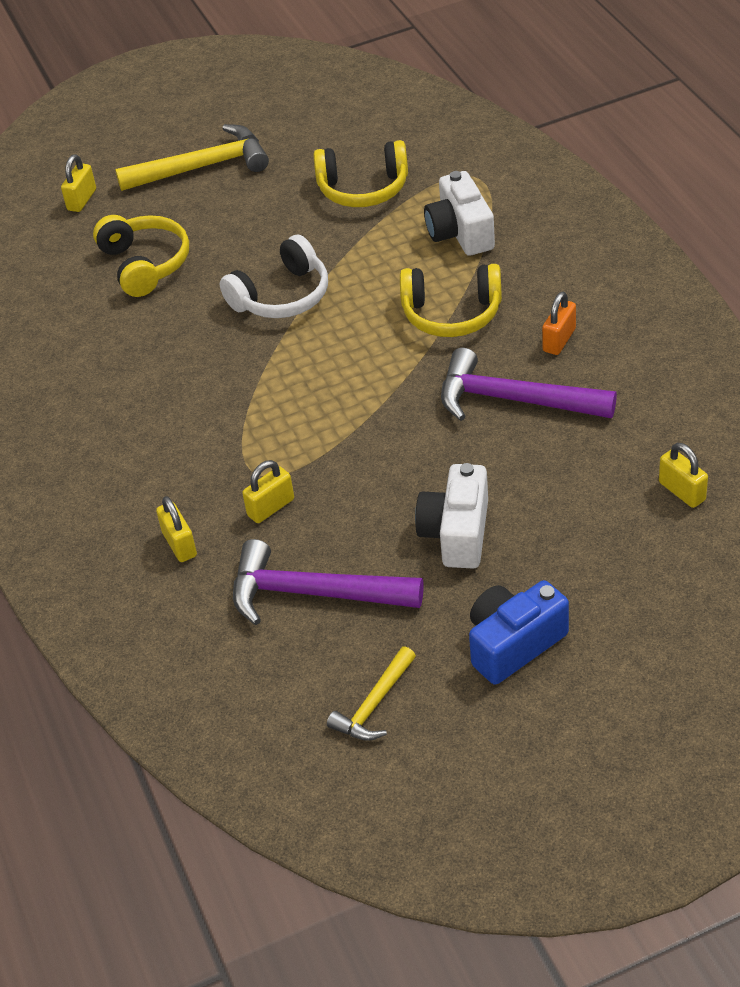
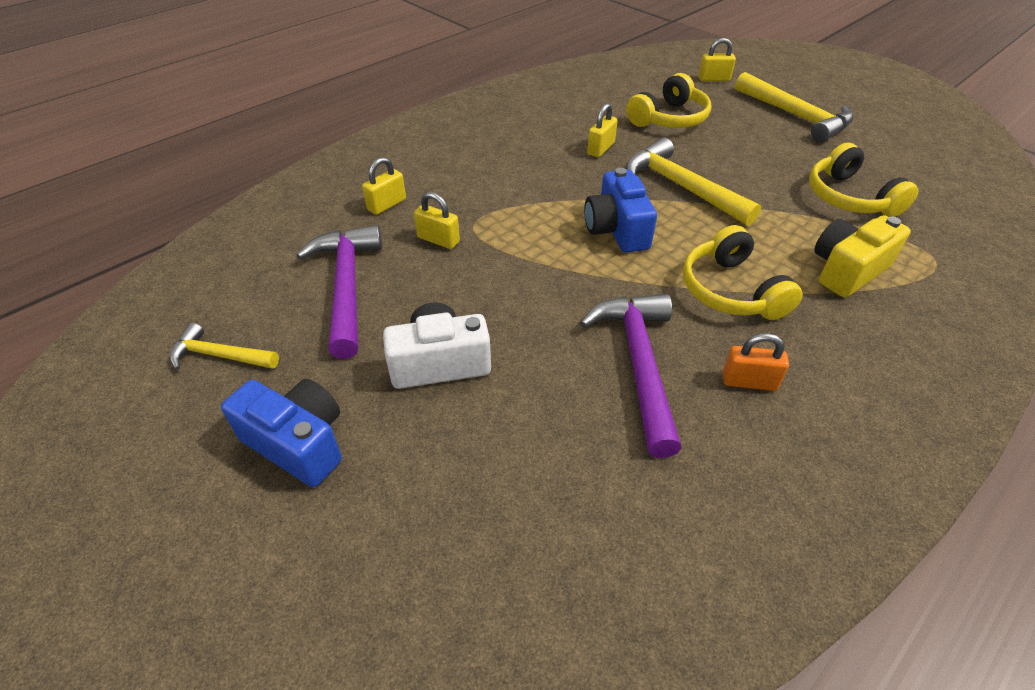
camera: 65 degrees right, 0 degrees up
white headphones [220,235,328,318] -> yellow hammer [626,137,761,226]
white camera [424,171,495,256] -> yellow camera [814,215,911,297]
yellow padlock [659,443,708,508] -> yellow padlock moved to [587,103,618,157]
none -> blue camera [584,168,657,253]

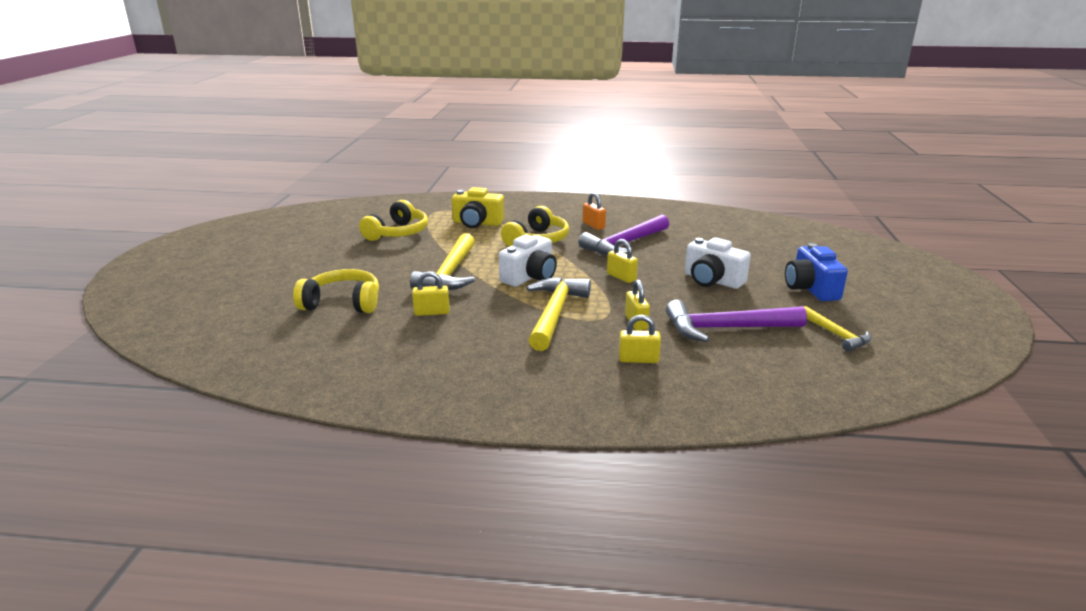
camera: 130 degrees left, 20 degrees down
purple hammer [296,225,382,359] -> purple hammer turned 45 degrees clockwise [666,300,807,342]
blue camera [584,168,657,253] -> white camera [499,235,557,287]
yellow padlock [698,38,736,81] -> yellow padlock moved to [607,239,638,283]
yellow hammer [735,72,854,142] -> yellow hammer moved to [526,277,591,351]

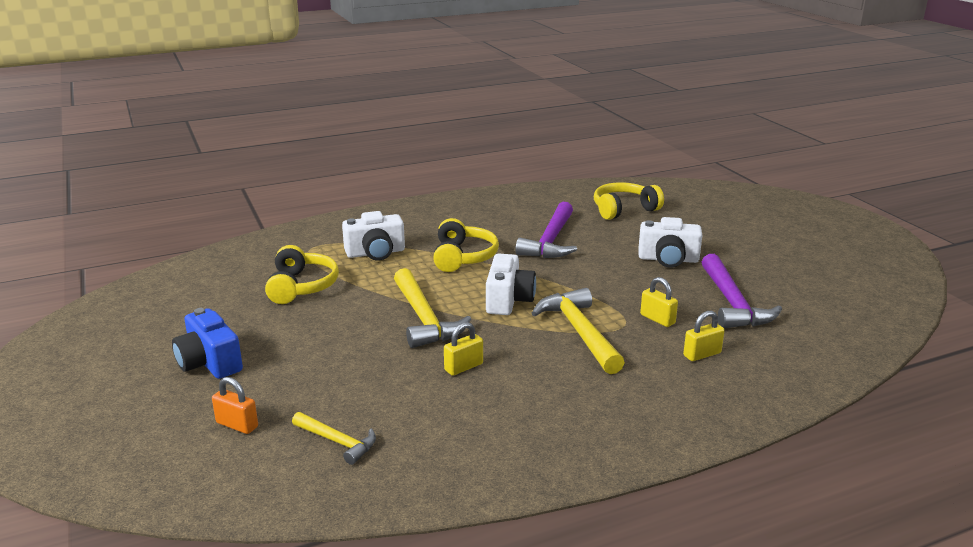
camera: 30 degrees left, 0 degrees up
yellow headphones [293,269,379,313] -> yellow headphones moved to [594,182,664,220]
yellow camera [452,187,504,228] -> white camera [342,211,405,261]
orange padlock [583,192,606,230] -> orange padlock moved to [212,377,258,434]
yellow padlock [607,239,638,283] -> none
purple hammer [666,300,807,342] -> purple hammer turned 60 degrees counterclockwise [702,254,782,328]
blue camera [785,243,848,301] -> blue camera moved to [172,308,243,379]
yellow hammer [804,306,871,352] -> yellow hammer moved to [292,412,376,465]

